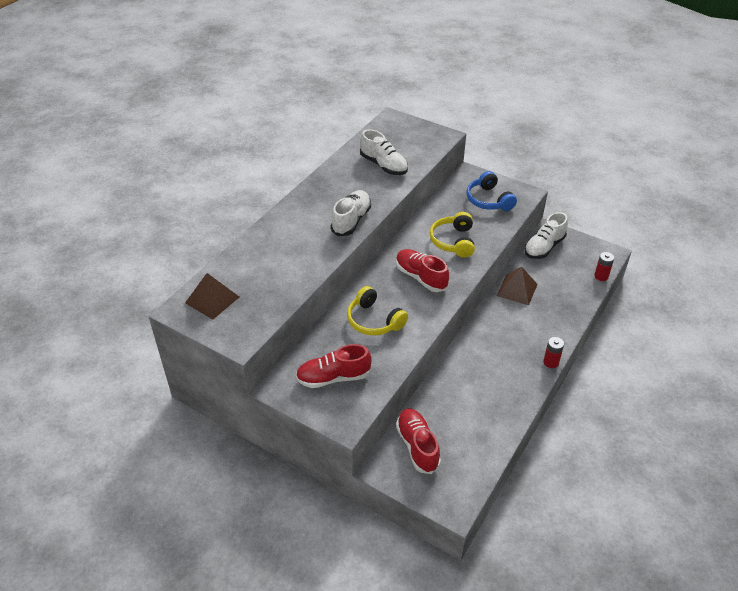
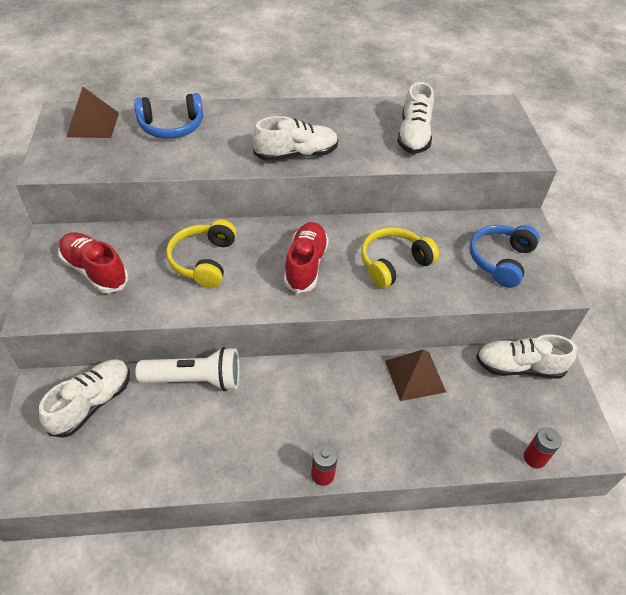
camera: 50 degrees right, 5 degrees up
red shoe [396,408,441,474] -> white shoe [39,359,130,438]
none -> blue headphones [134,93,203,139]
none -> white flashlight [136,347,240,391]

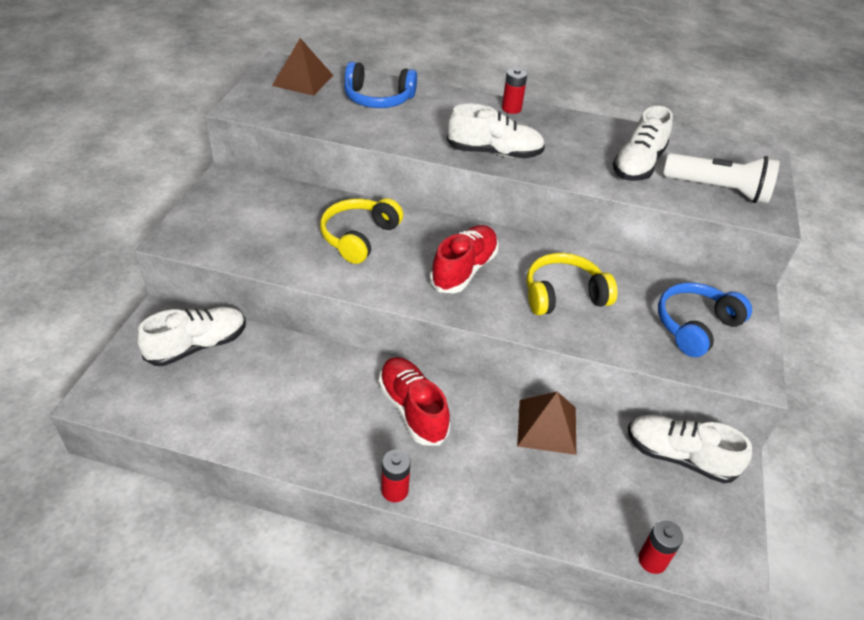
camera: 20 degrees right, 5 degrees down
red shoe [58,232,128,293] -> red shoe moved to [379,357,450,445]
white flashlight [136,347,240,391] -> white flashlight moved to [663,153,780,203]
none -> red battery [502,68,527,114]

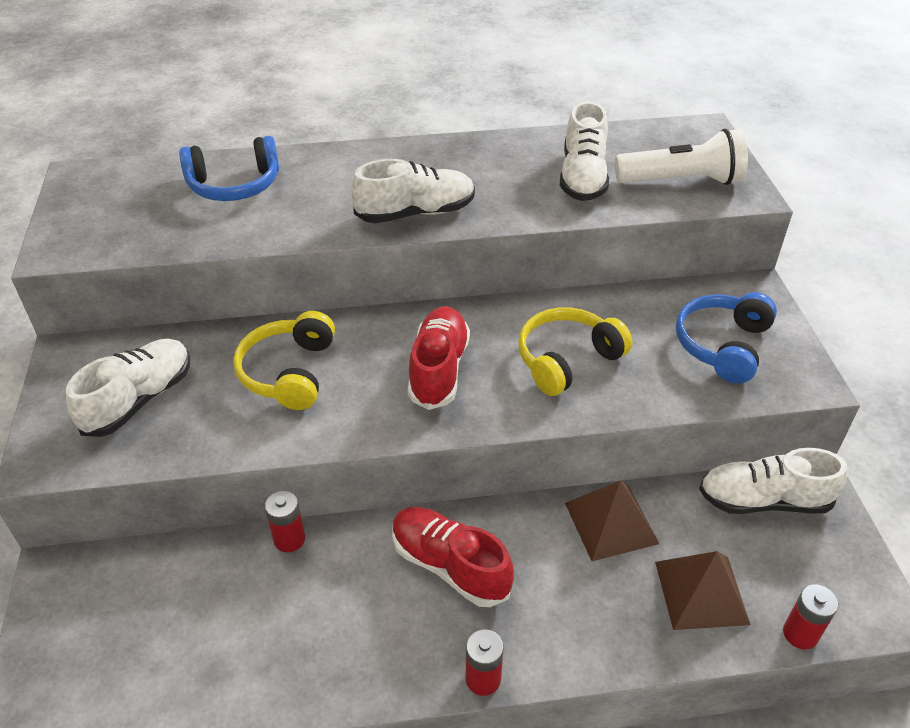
camera: 20 degrees left, 0 degrees up
white shoe [137,307,246,366] -> white shoe moved to [66,339,190,437]
brown pyramid [272,38,333,96] -> brown pyramid moved to [655,551,751,630]
red battery [502,68,527,114] -> red battery moved to [265,490,305,553]

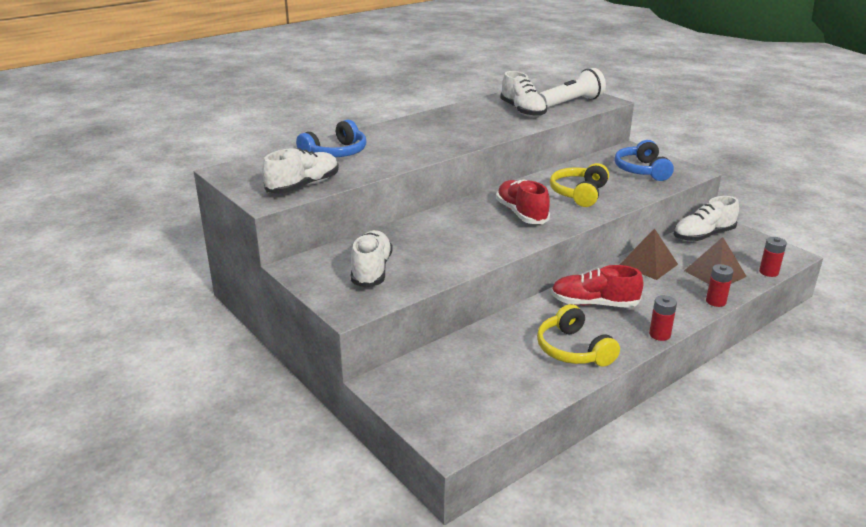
camera: 30 degrees left, 15 degrees down
yellow headphones [233,311,335,410] -> yellow headphones moved to [537,304,620,367]
red battery [265,490,305,553] -> red battery moved to [706,264,733,307]
white shoe [351,159,475,223] -> white shoe moved to [263,148,339,194]

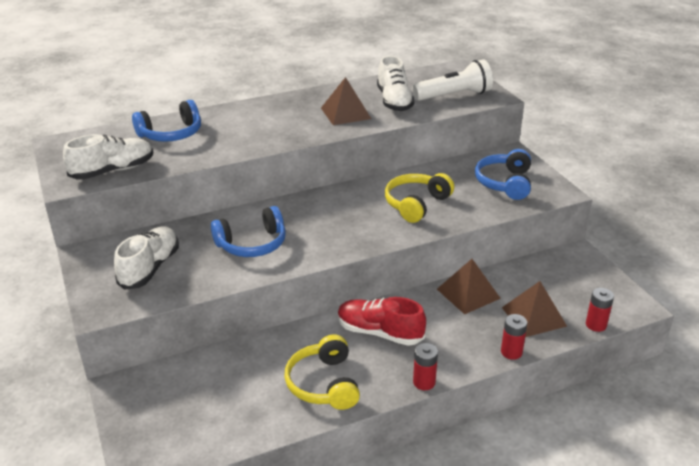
camera: 15 degrees right, 5 degrees up
red shoe [496,179,550,224] -> none
white shoe [674,196,739,241] -> none
none -> blue headphones [211,206,286,257]
none -> brown pyramid [321,77,371,125]

